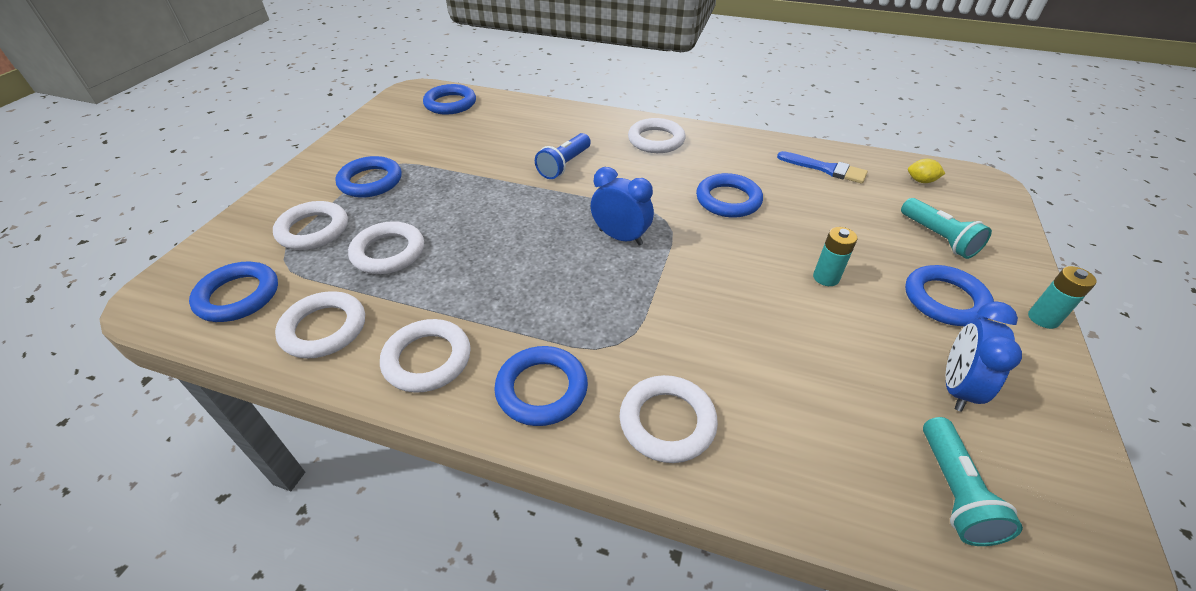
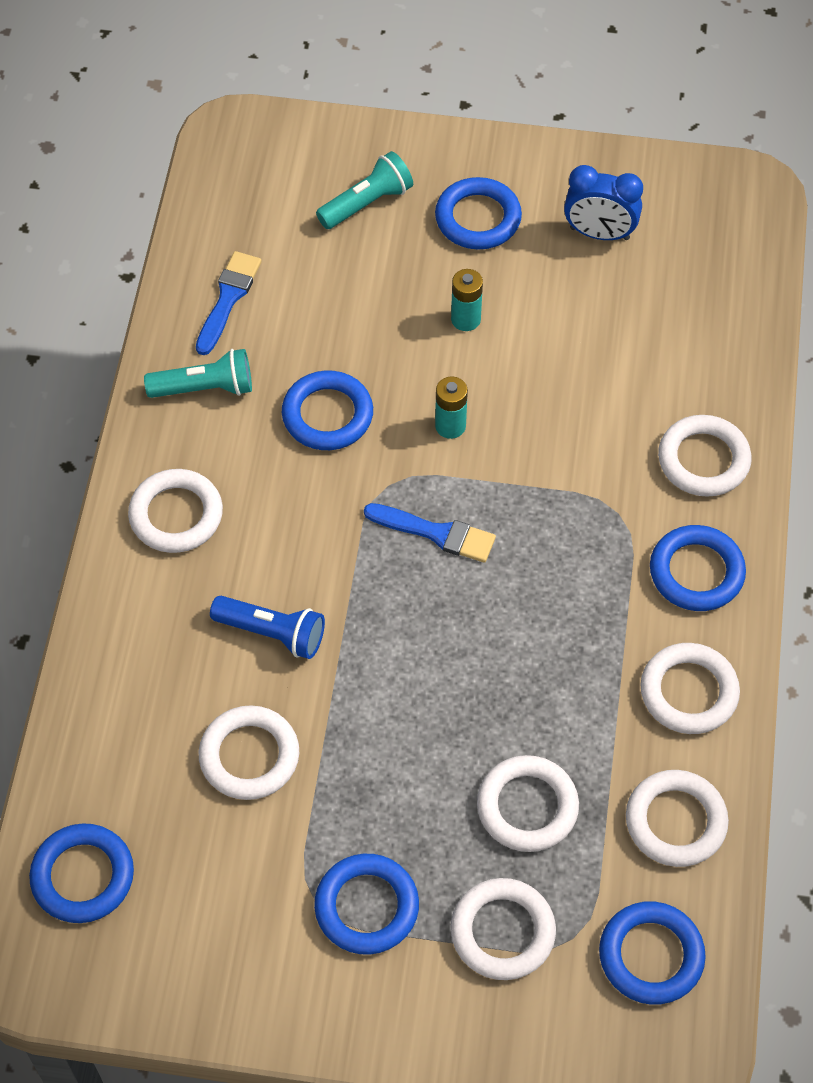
camera: 100 degrees left, 15 degrees up
blue clock [591,167,654,246] -> blue brush [364,503,496,563]
yellow lemon [908,159,945,183] -> none
turquoise flashlight [923,417,1023,546] -> turquoise flashlight moved to [144,349,252,398]
turquoise battery [1028,266,1096,329] -> turquoise battery moved to [435,376,468,439]
none -> white ring [199,705,299,800]

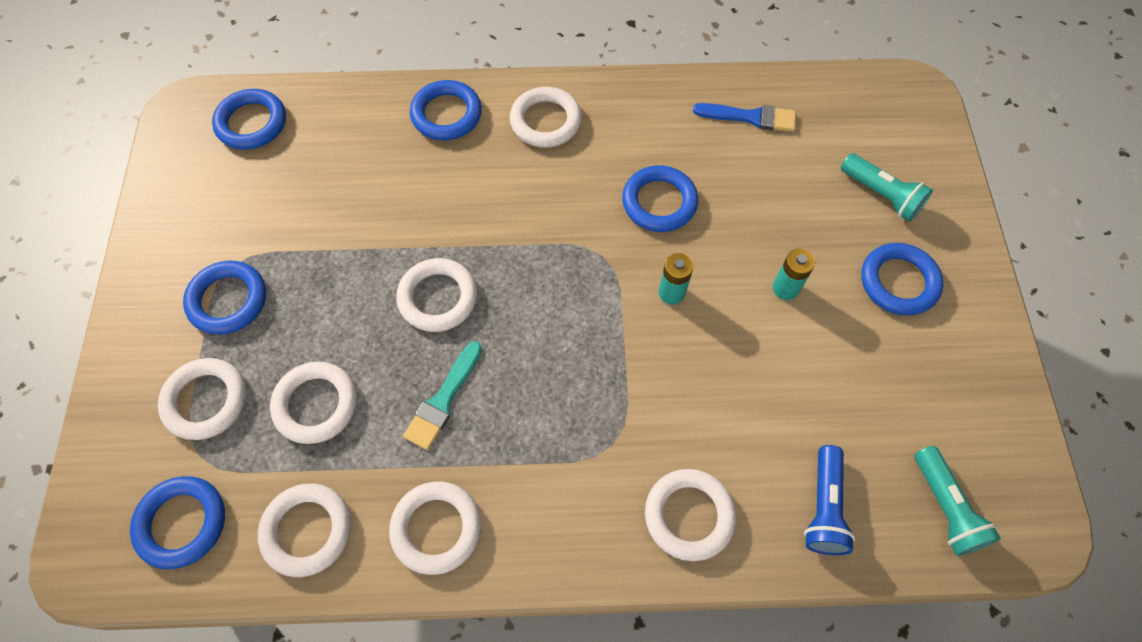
camera: 80 degrees right, 5 degrees up
turquoise flashlight [144,349,252,398] -> turquoise flashlight moved to [915,446,1001,556]
white ring [199,705,299,800] -> white ring moved to [396,258,477,332]
blue flashlight [210,596,325,659] -> blue flashlight moved to [804,445,855,555]
blue brush [364,503,496,563] -> none
blue clock [564,165,643,240] -> none
blue ring [650,525,746,611] -> blue ring moved to [410,80,482,140]
none -> turquoise brush [403,341,482,450]

